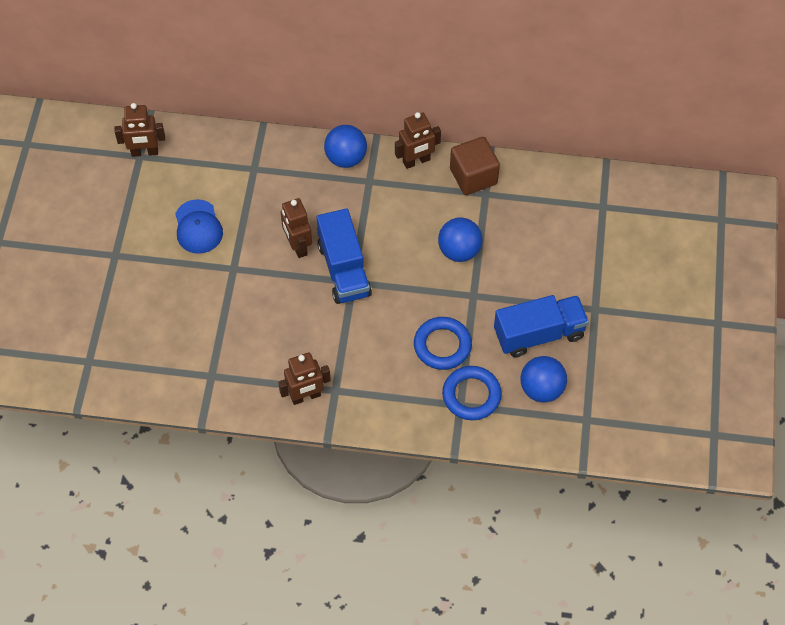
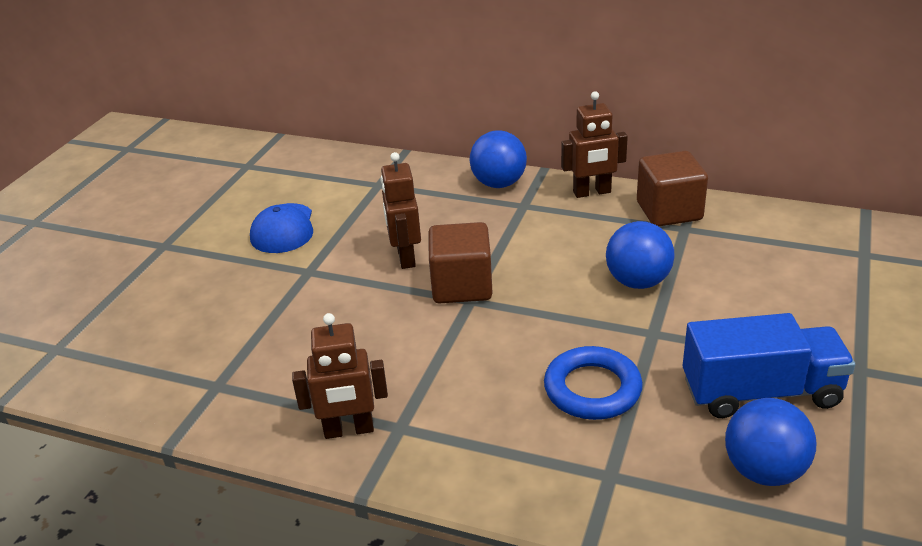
camera: 15 degrees right, 25 degrees down
brown robot [114,103,165,157] -> none
blue truck [317,208,372,304] -> brown cube [428,222,493,303]
blue ring [442,366,502,420] -> none

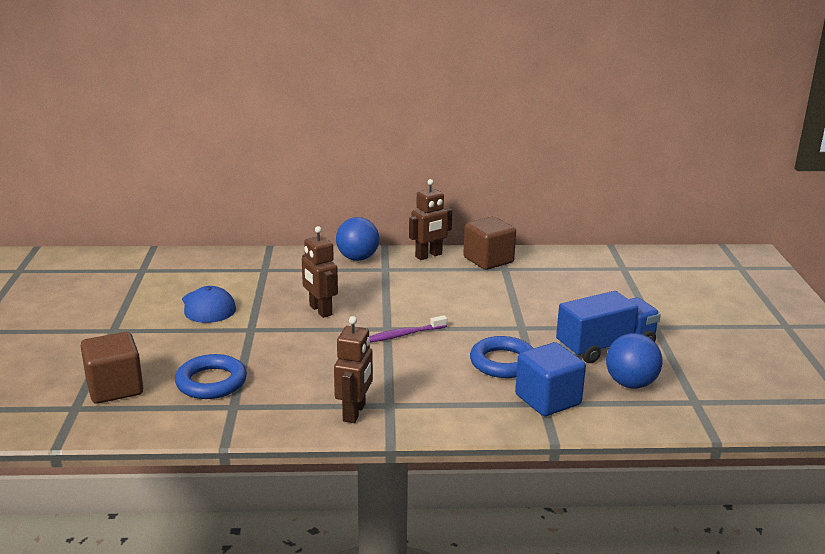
camera: 25 degrees left, 10 degrees down
brown robot [292,313,388,439] -> brown robot turned 45 degrees counterclockwise [334,316,373,423]
brown cube [428,222,493,303] -> brown cube moved to [81,332,143,404]
blue ball [606,221,675,289] -> none
none -> blue ring [175,354,247,399]
none -> purple toothbrush [369,315,447,342]
none -> blue cube [515,342,586,416]

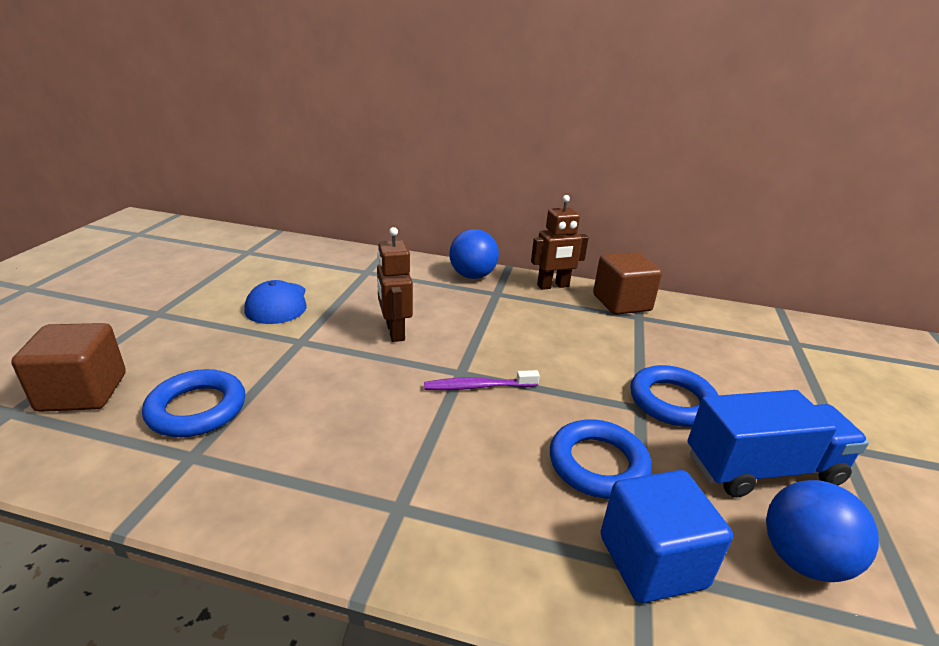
camera: 15 degrees right, 5 degrees up
brown robot [334,316,373,423] -> none
none -> blue ring [630,365,718,427]

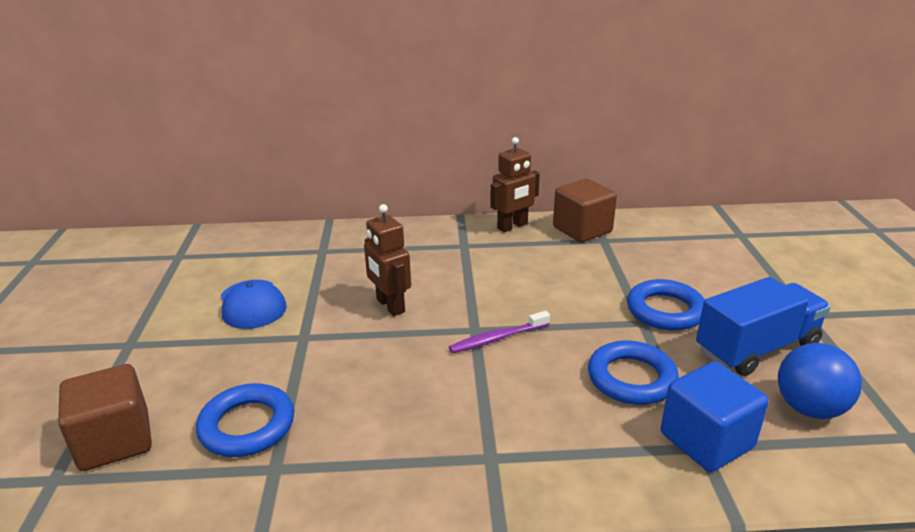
camera: 15 degrees left, 0 degrees up
blue ball [449,229,499,279] -> none

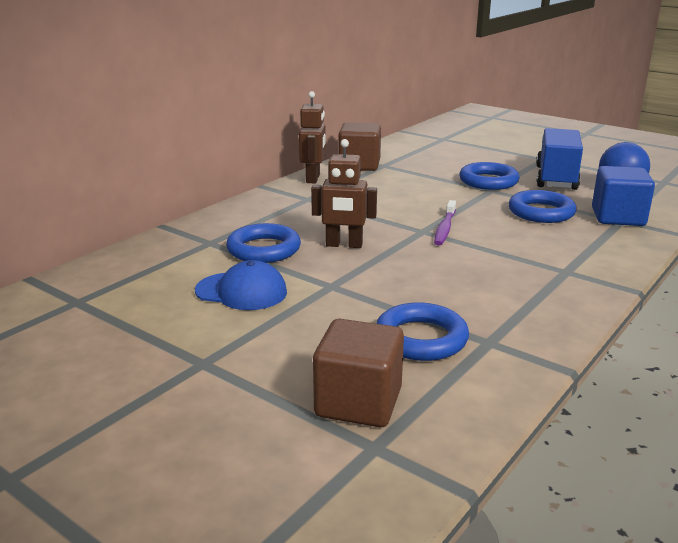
camera: 50 degrees left, 5 degrees down
none -> blue ring [226,223,301,263]

